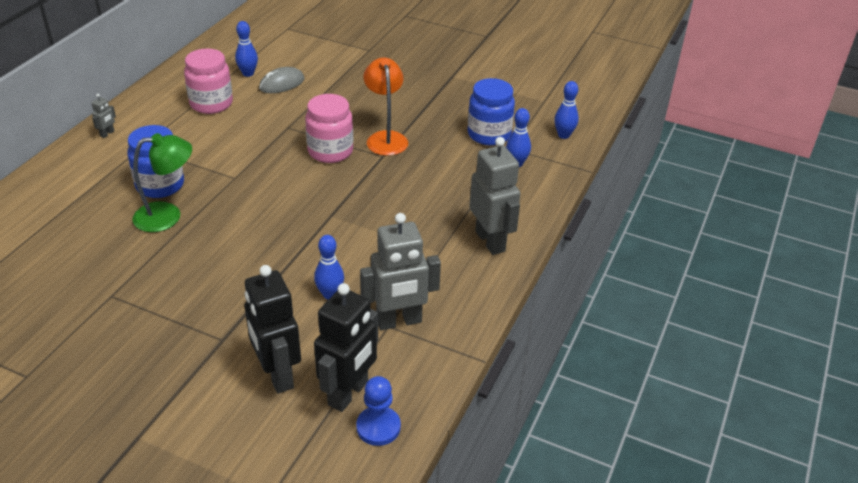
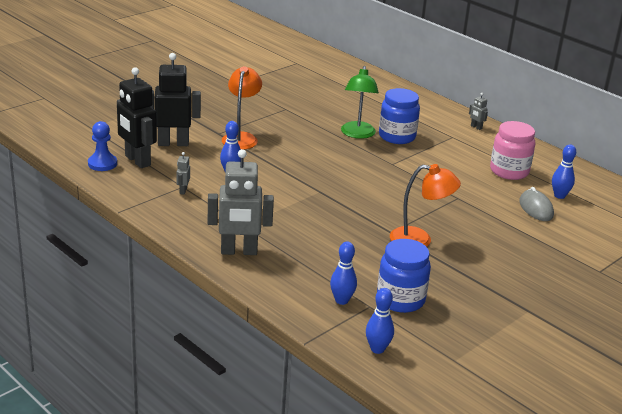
camera: 110 degrees right, 10 degrees down
pink jar [305,94,353,163] -> none
grey robot [360,213,441,330] -> grey robot [176,152,190,195], size x0.42
none -> orange lamp [222,66,262,150]

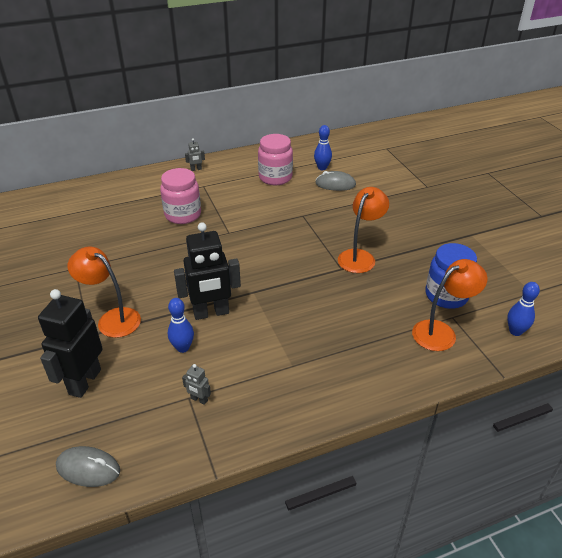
camera: 65 degrees left, 10 degrees up
blue pawn [88,121,117,171] -> grey mouse [56,446,120,487]
black robot [117,67,157,168] -> black robot moved to [174,222,241,320]
grey robot [208,149,274,255] -> none
blue bowling pin [330,242,357,305] -> orange lamp [412,259,487,351]
green lamp [341,66,379,139] -> none
blue jar [379,88,420,144] -> pink jar [160,168,201,224]

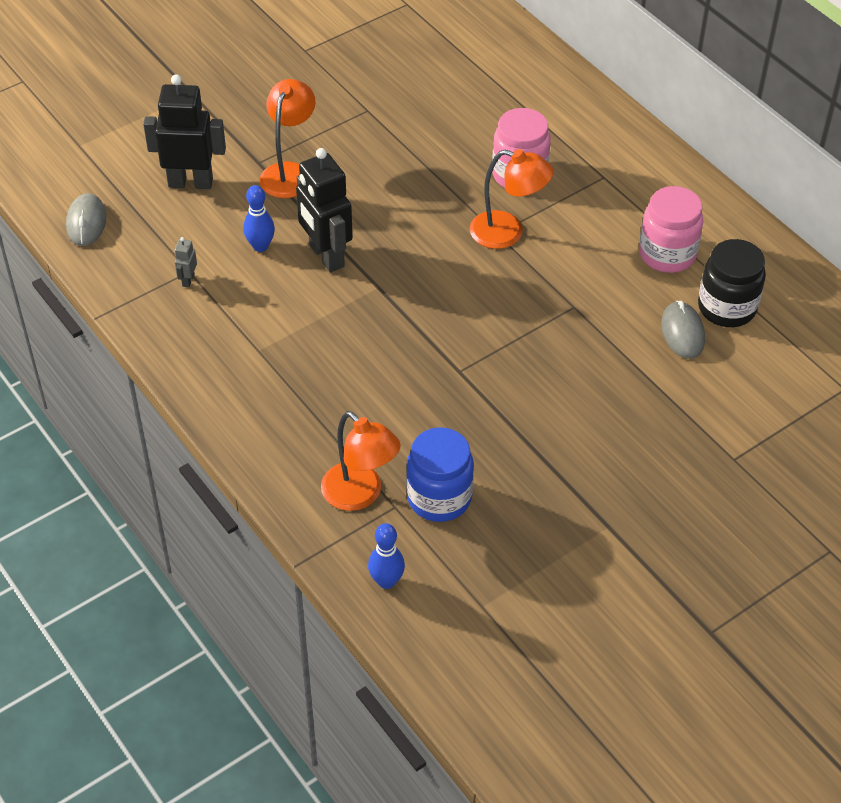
camera: 75 degrees right, 10 degrees up
grey robot [185,138,205,171] -> none
blue bowling pin [314,125,332,170] -> black jar [698,239,766,327]
orange lamp [338,187,389,273] -> orange lamp moved to [470,149,553,249]

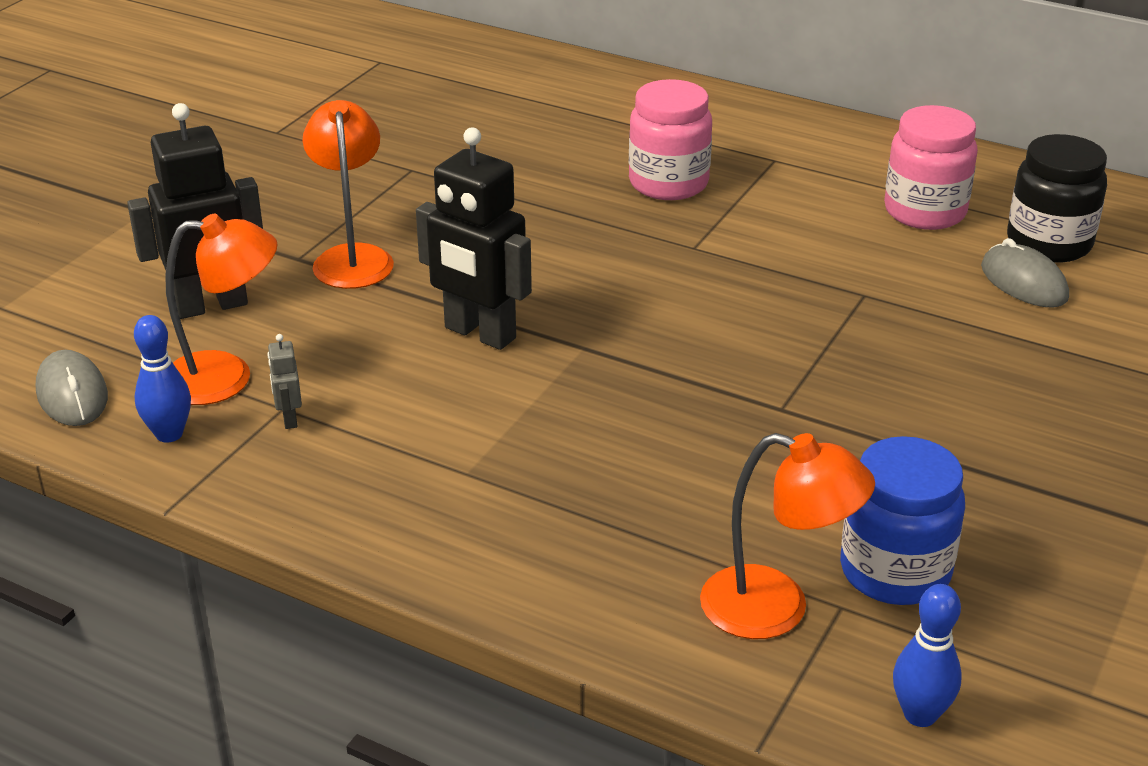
camera: 25 degrees left, 15 degrees down
blue bowling pin [243,185,275,252] -> blue bowling pin moved to [134,315,191,443]
orange lamp [470,149,553,249] -> orange lamp moved to [165,214,278,405]

